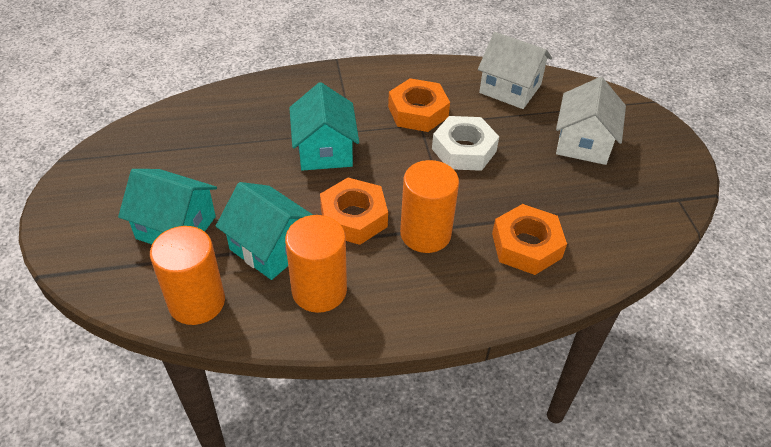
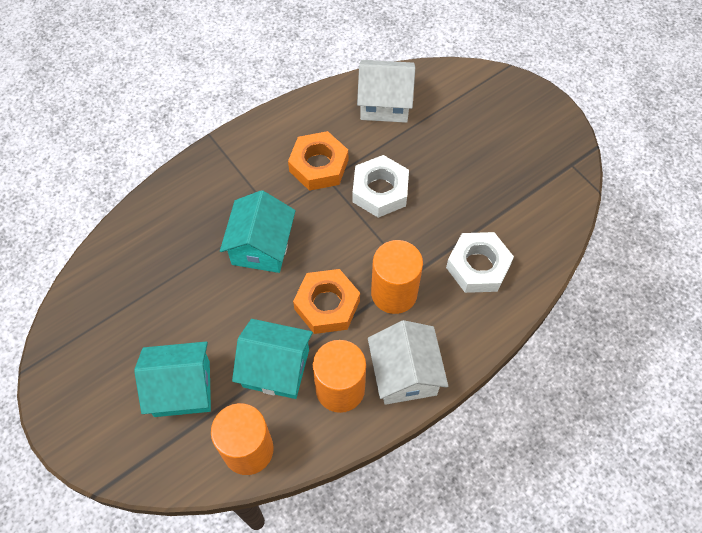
camera: 25 degrees left, 15 degrees up
turquoise house [289,82,359,171] -> turquoise house turned 45 degrees clockwise [220,190,296,273]
orange nut [492,204,567,275] -> white nut [446,232,514,293]
white house [556,77,626,165] -> white house moved to [368,320,448,405]

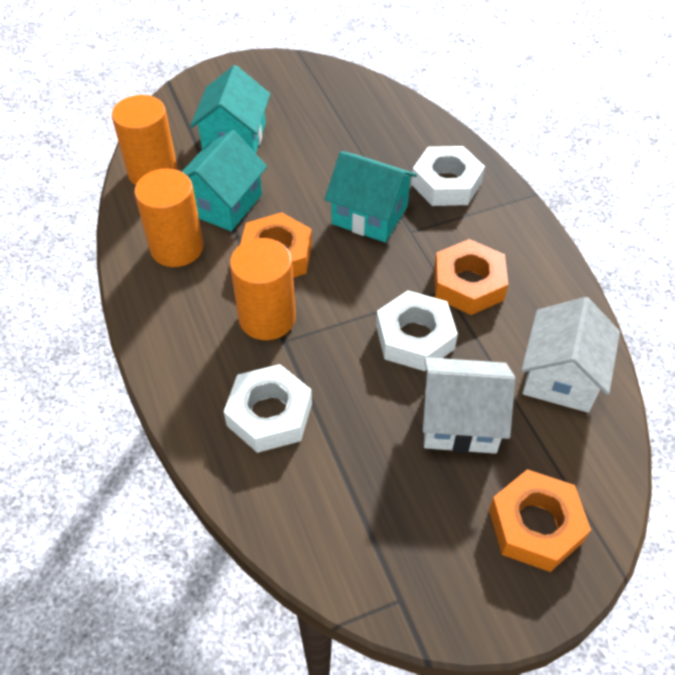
camera: 105 degrees right, 10 degrees down
white house [368,320,448,405] -> white house moved to [423,357,515,454]
none -> white nut [411,146,485,206]
none -> orange nut [489,469,591,572]

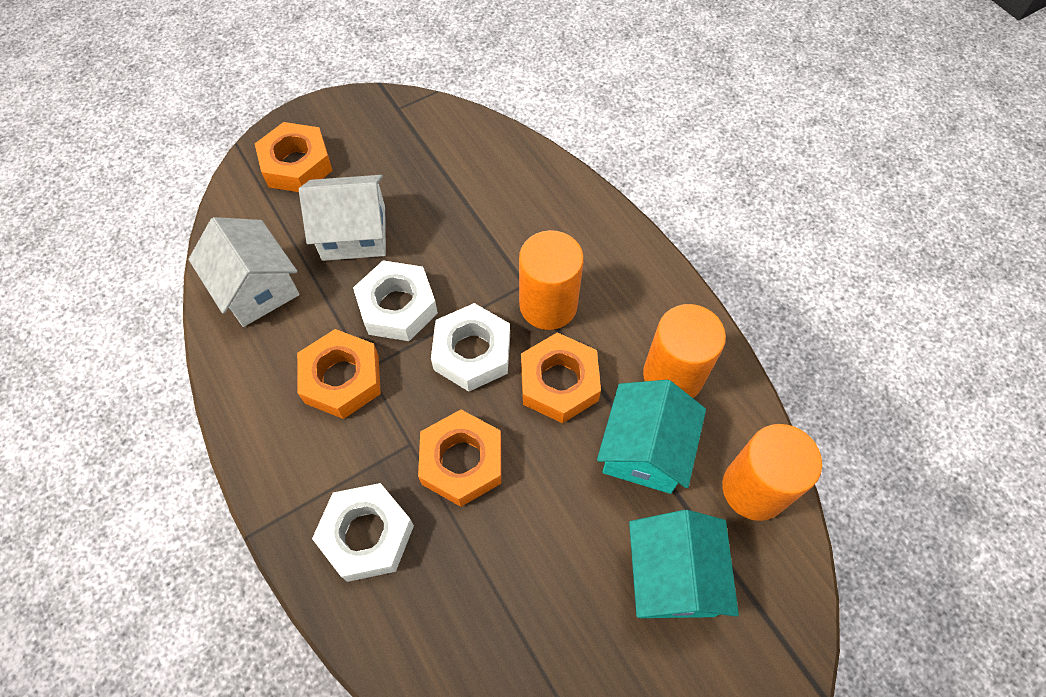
camera: 170 degrees right, 10 degrees up
white nut [224,364,312,453] -> white nut moved to [431,303,510,392]
turquoise house [324,151,417,242] -> orange nut [418,410,501,507]
white house [521,297,620,413] -> white house turned 45 degrees counterclockwise [188,217,300,327]

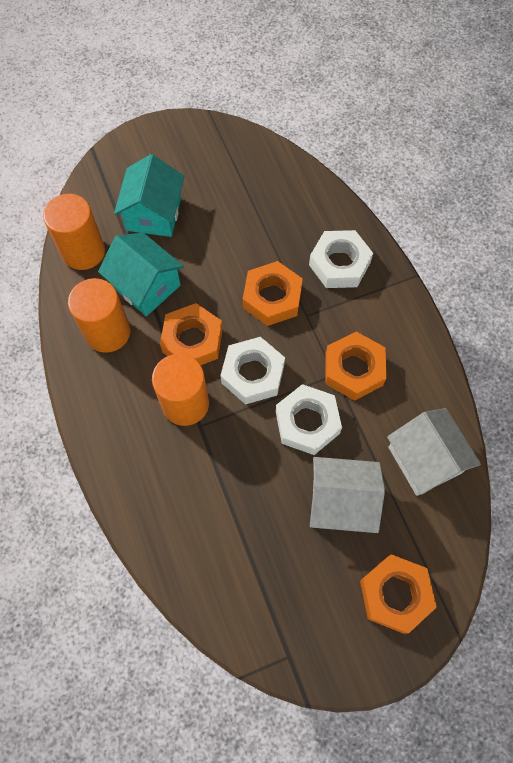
camera: 170 degrees left, 5 degrees up
turquoise house [597,380,706,494] -> turquoise house turned 75 degrees counterclockwise [98,233,184,316]

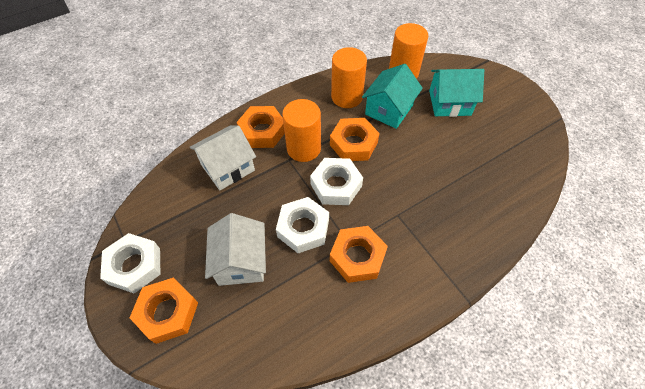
camera: 80 degrees right, 10 degrees down
orange nut [243,261,303,326] -> orange nut moved to [237,106,285,148]
white nut [309,230,373,288] -> white nut moved to [100,233,160,294]
white house [387,408,481,496] -> white house moved to [190,125,256,190]

